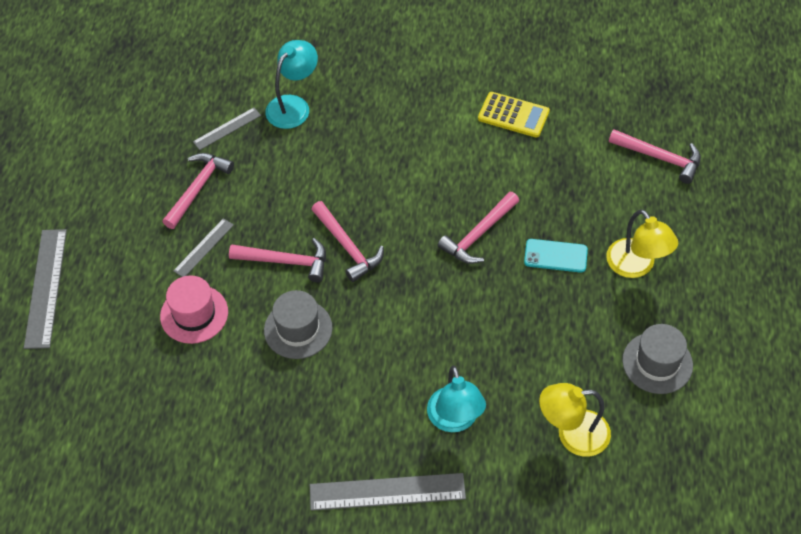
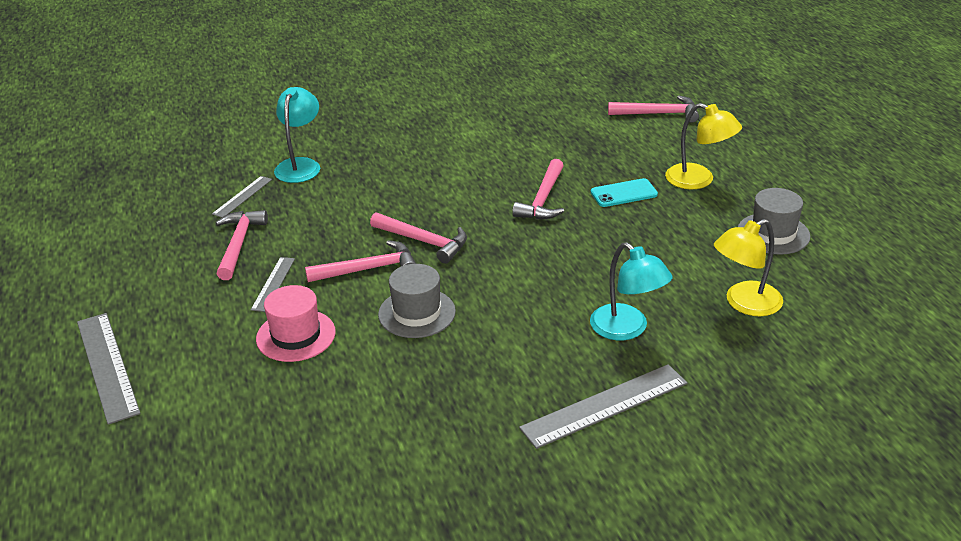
camera: 25 degrees left, 20 degrees down
yellow calculator [478,92,550,138] -> none

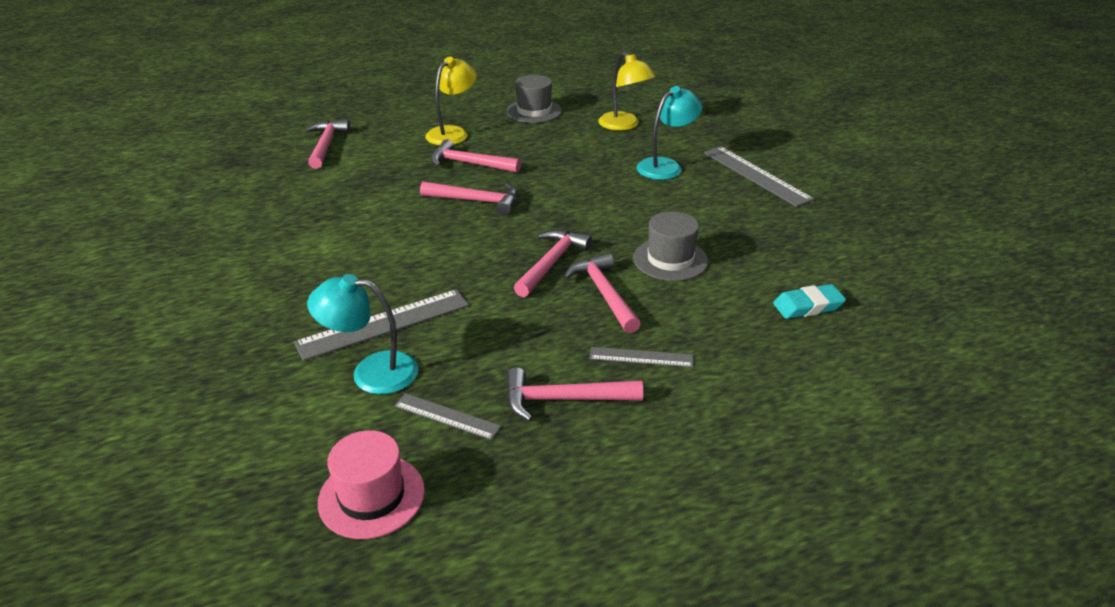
camera: 95 degrees left, 0 degrees up
grey ruler [77,313,141,425] -> grey ruler moved to [294,289,469,361]
pink hat [256,285,336,362] -> pink hat moved to [318,430,425,539]
turquoise phone [591,178,658,207] -> pink hammer [431,139,521,173]
none -> turquoise eraser [773,284,846,319]

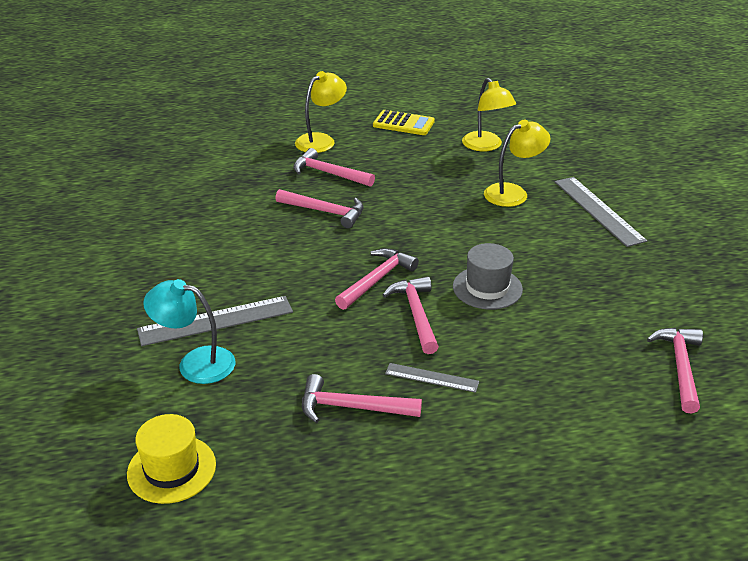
camera: 10 degrees right, 0 degrees up
pink hammer [306,120,350,169] -> pink hammer moved to [647,328,703,414]
pink hat [318,430,425,539] -> yellow hat [127,414,216,504]
grey ruler [394,393,501,440] -> none
grey hat [507,75,562,123] -> yellow calculator [373,110,435,135]
turquoise lamp [636,86,702,180] -> yellow lamp [484,120,550,207]
turquoise eraser [773,284,846,319] -> none

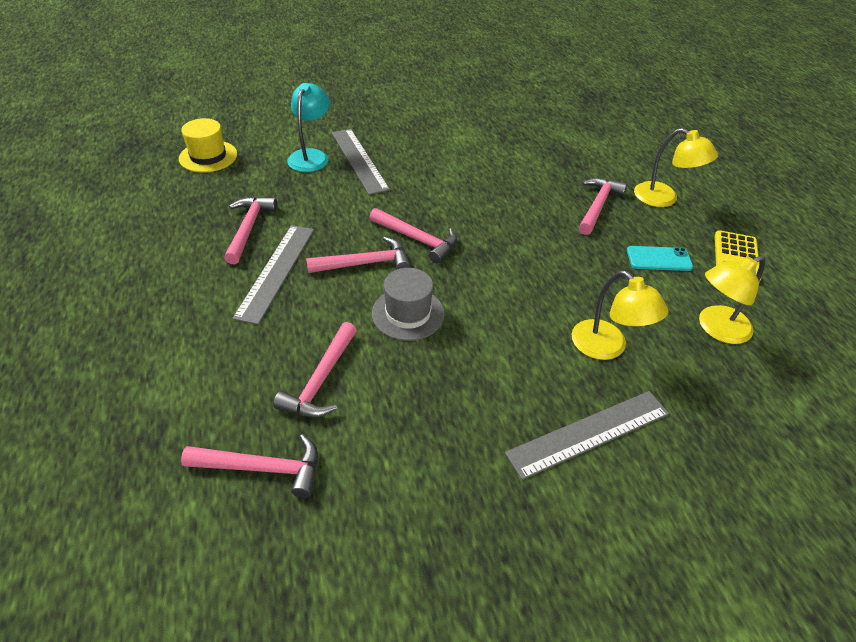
camera: 85 degrees right, 10 degrees up
pink hammer [275,189,364,229] -> pink hammer moved to [273,322,357,418]
grey ruler [385,363,479,393] -> grey ruler [232,225,314,325], size x1.77
none -> turquoise phone [627,246,693,271]

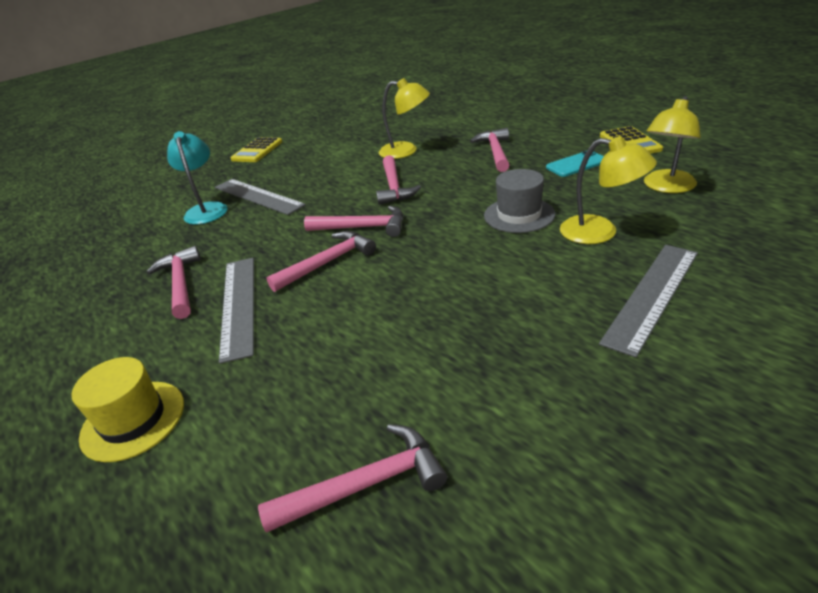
camera: 20 degrees left, 10 degrees down
yellow hat [179,118,237,173] -> yellow hat moved to [71,357,184,462]
pink hammer [273,322,357,418] -> pink hammer moved to [376,155,421,205]
grey hat [372,268,445,341] -> grey hat moved to [484,169,555,233]
yellow lamp [634,128,718,207] -> yellow lamp moved to [379,78,430,159]
none -> yellow calculator [231,137,282,162]

